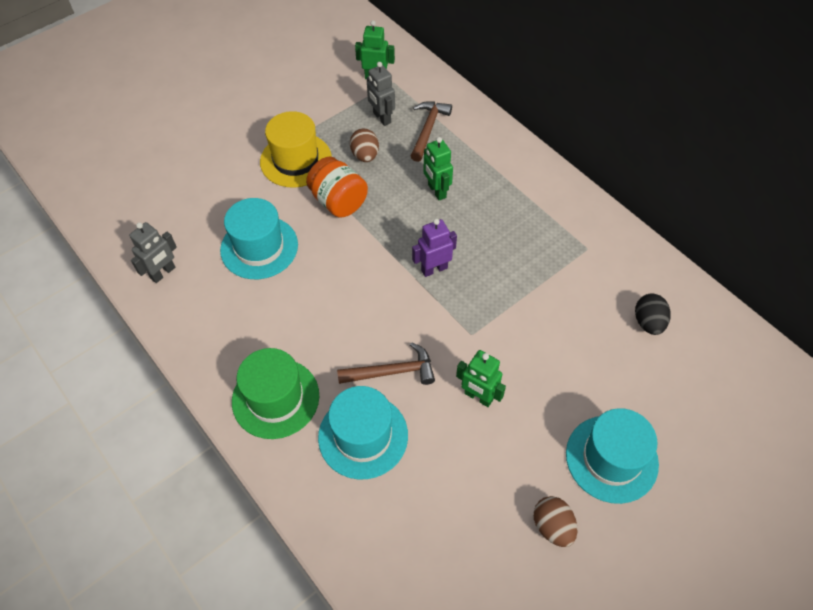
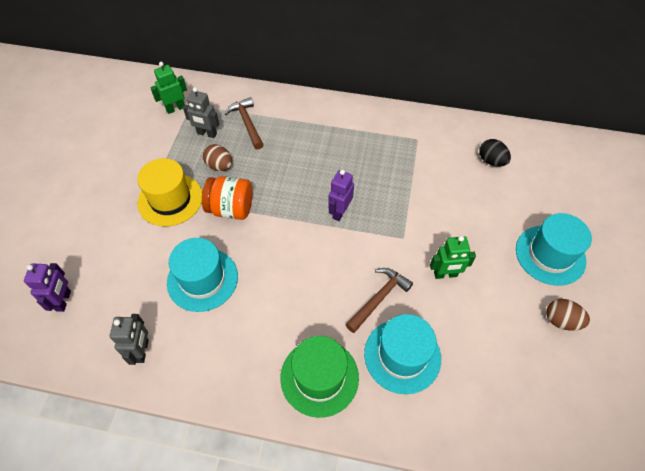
camera: 40 degrees left, 0 degrees up
green robot [424,137,453,201] -> none
none -> purple robot [24,263,71,312]

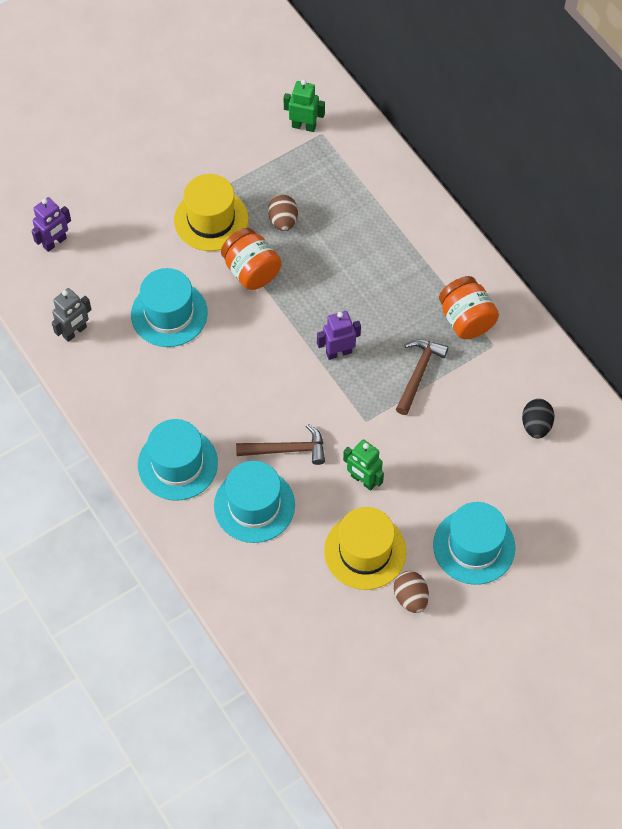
camera: 45 degrees right, 5 degrees up
grey robot [183,87,219,138] -> none
brown hammer [225,97,264,150] -> brown hammer moved to [396,339,449,415]
green hat [281,336,359,418] -> turquoise hat [138,419,218,500]
none -> yellow hat [324,507,406,590]
none -> orange jar [439,276,499,339]

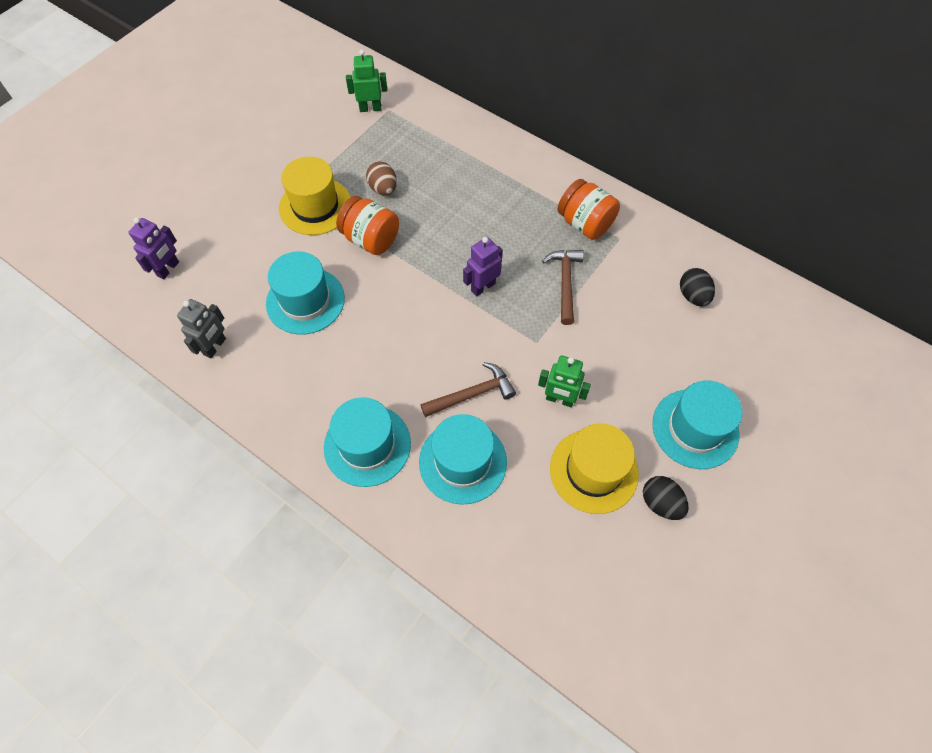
camera: 20 degrees left, 0 degrees up
brown egg [394,571,429,613] -> black egg [643,476,689,520]

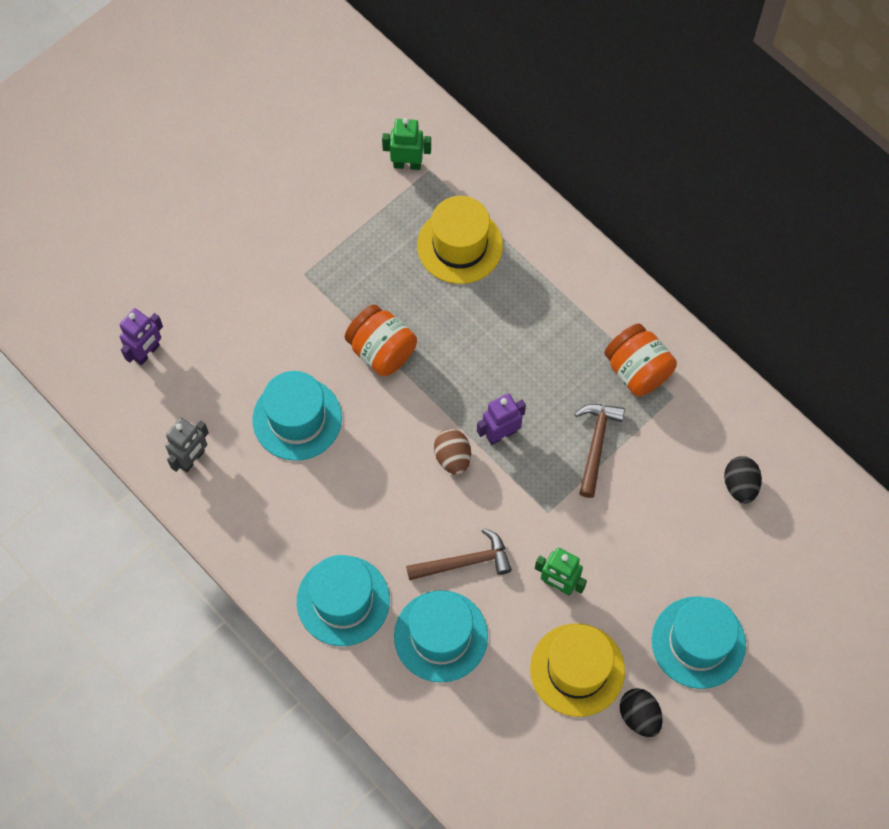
camera: 10 degrees right, 5 degrees up
yellow hat [279,157,351,235] -> yellow hat moved to [417,196,503,284]
brown egg [366,161,397,195] -> brown egg moved to [434,429,471,475]

